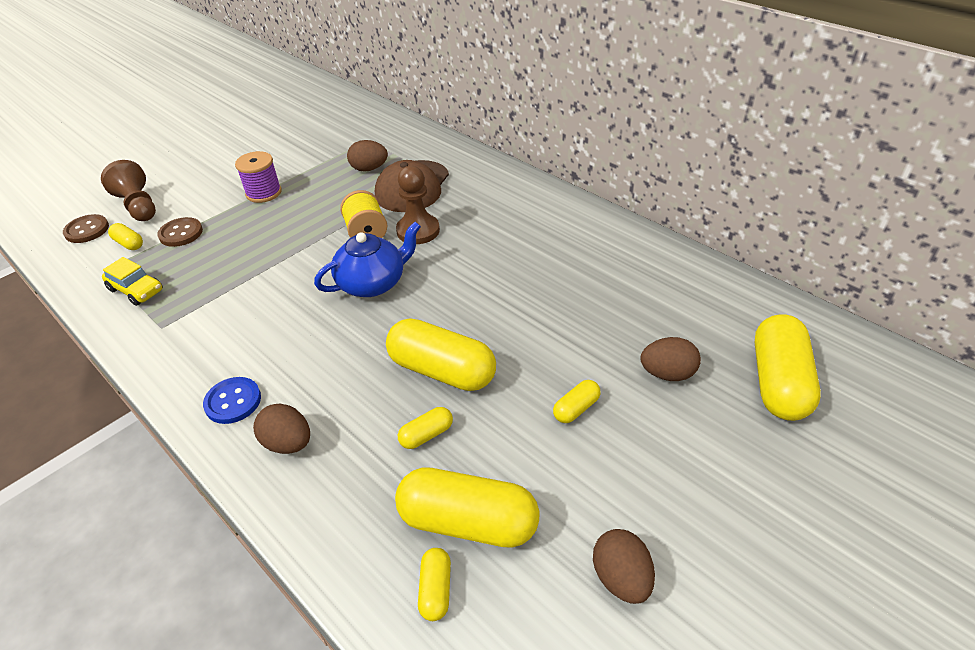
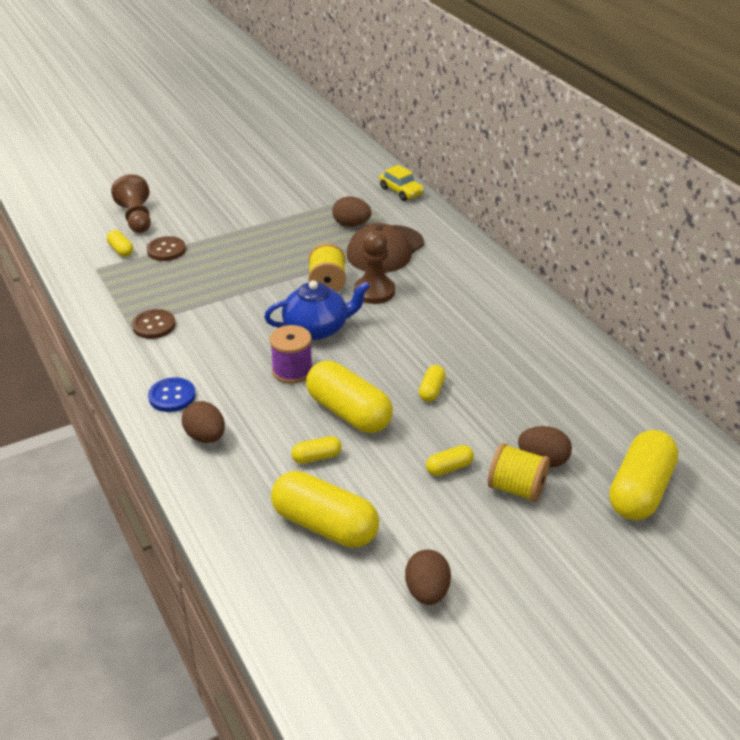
camera: 15 degrees right, 5 degrees down
brown button [63,214,109,243] -> brown button moved to [132,309,176,339]
yellow car [102,257,163,306] -> yellow car moved to [379,165,424,201]
purple spool [235,151,282,203] -> purple spool moved to [269,325,313,384]
yellow capsule [418,548,451,621] -> yellow capsule moved to [419,365,446,402]
none -> yellow spool [488,443,550,502]

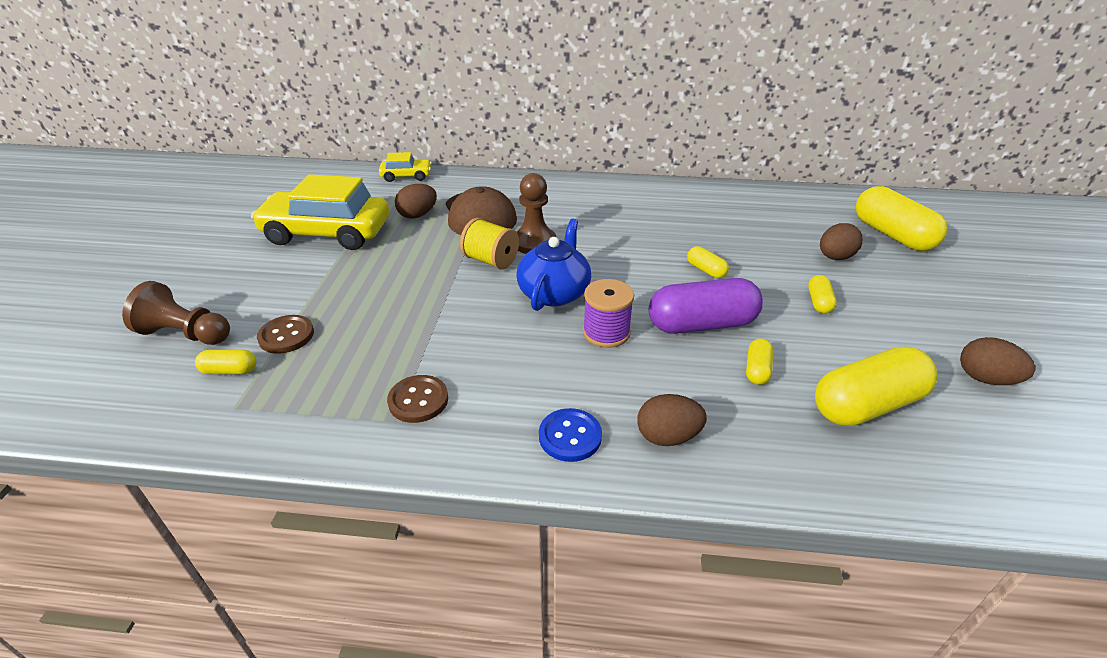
camera: 55 degrees left, 0 degrees up
yellow capsule [306,361,393,433] -> purple capsule [649,278,763,334]
yellow spool [488,443,550,502] -> none
none -> yellow car [251,174,389,250]

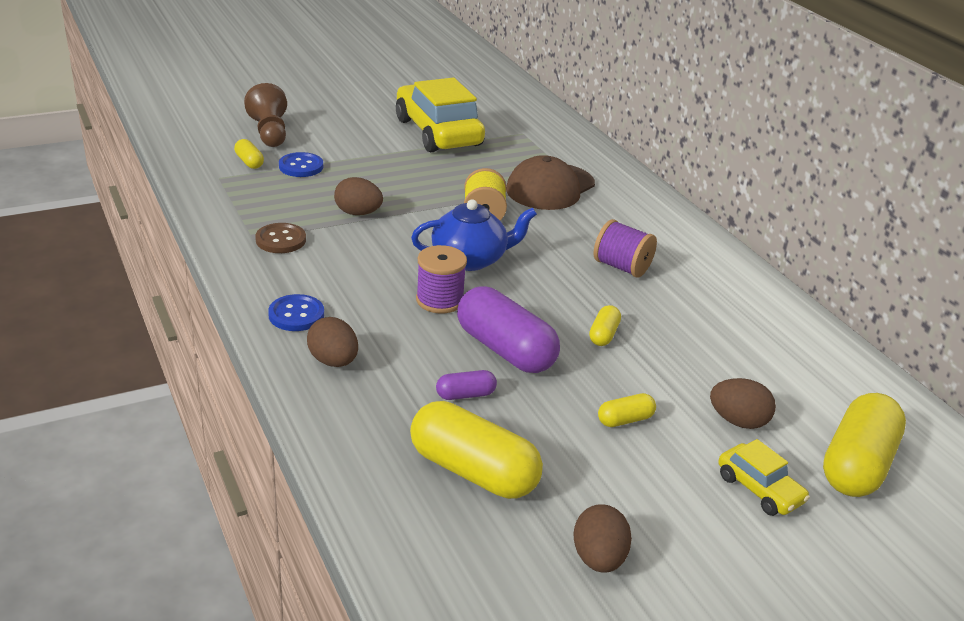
camera: 55 degrees right, 5 degrees down
brown button [257,315,314,354] -> blue button [279,152,323,177]
yellow car [379,152,432,182] -> yellow car moved to [718,439,810,516]
brown egg [395,184,437,218] -> brown egg moved to [334,177,383,215]
brown pawn [516,173,556,254] -> none
yellow capsule [746,338,773,385] -> purple capsule [436,370,497,400]
none -> purple spool [594,219,657,278]

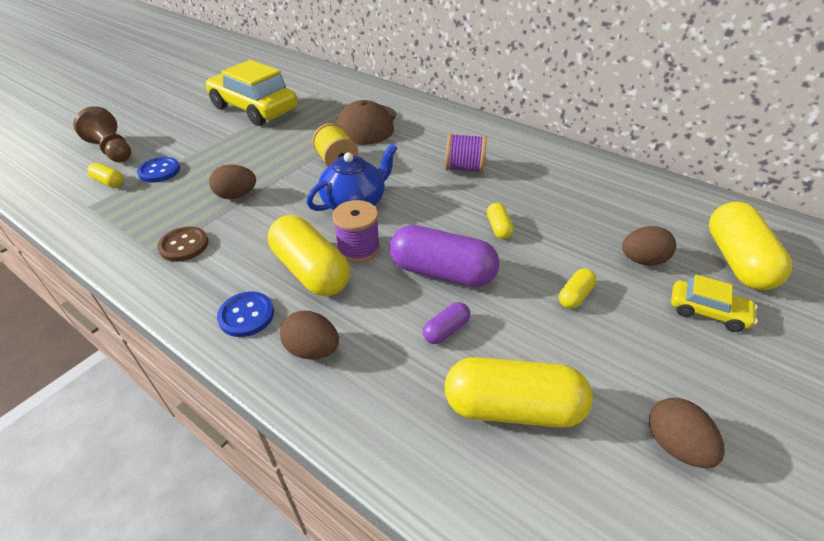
camera: 25 degrees left, 10 degrees up
none -> yellow capsule [268,215,350,296]

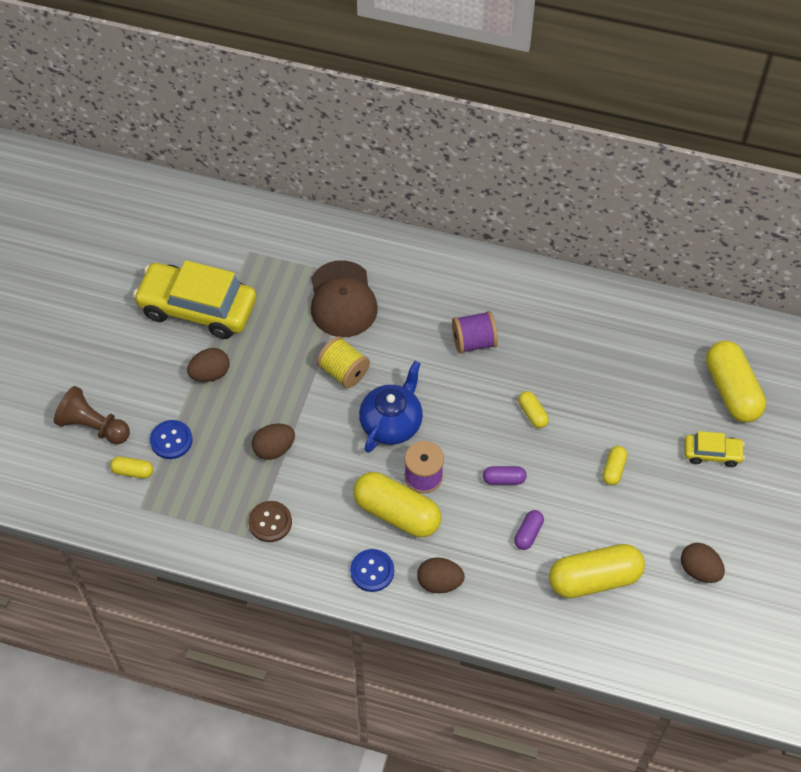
camera: 20 degrees left, 15 degrees up
purple capsule [389,225,500,287] -> purple capsule [483,466,527,485], size x0.47
brown egg [622,226,676,266] -> brown egg moved to [187,348,230,382]

